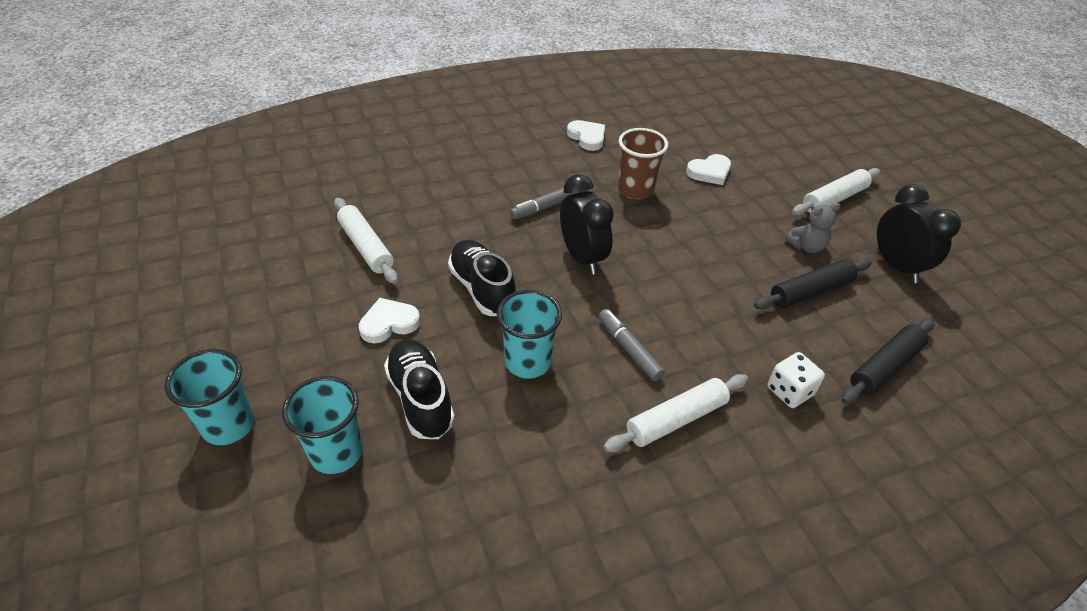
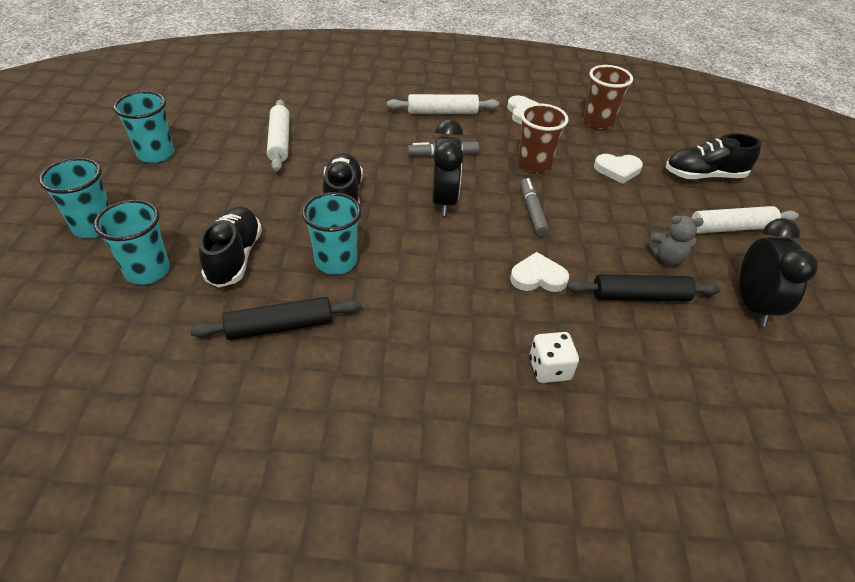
camera: 25 degrees right, 0 degrees up
white heart [359,298,420,343] -> white heart moved to [510,252,569,292]
grey marker [599,309,665,381] -> grey marker moved to [521,178,549,236]
white rolling pin [603,374,748,452] -> white rolling pin moved to [387,94,499,114]
black rolling pin [841,319,934,404] -> black rolling pin moved to [190,297,362,340]
none -> turquoise cup [113,91,174,163]
none -> brown cup [583,65,633,129]
none -> black shoe [666,133,762,179]

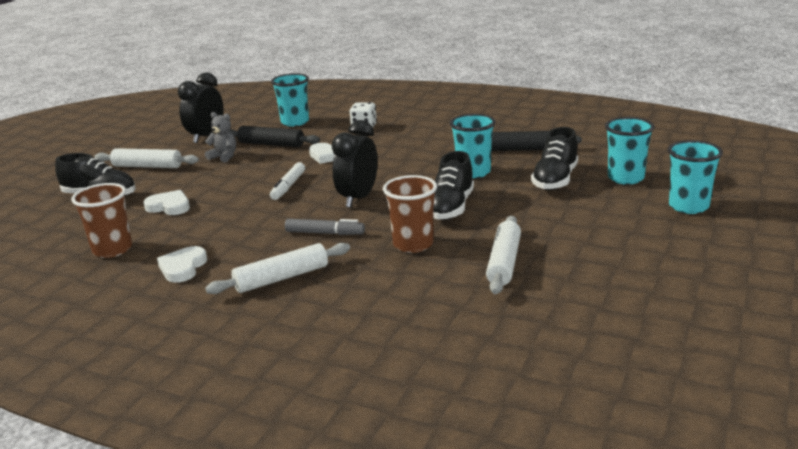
camera: 155 degrees left, 20 degrees down
turquoise cup [113,91,174,163] -> turquoise cup moved to [271,73,309,127]
white rolling pin [387,94,499,114] -> white rolling pin turned 45 degrees counterclockwise [205,243,350,294]
brown cup [518,103,569,173] -> brown cup moved to [383,175,437,253]
grey marker [521,178,549,236] -> white marker [270,162,305,200]

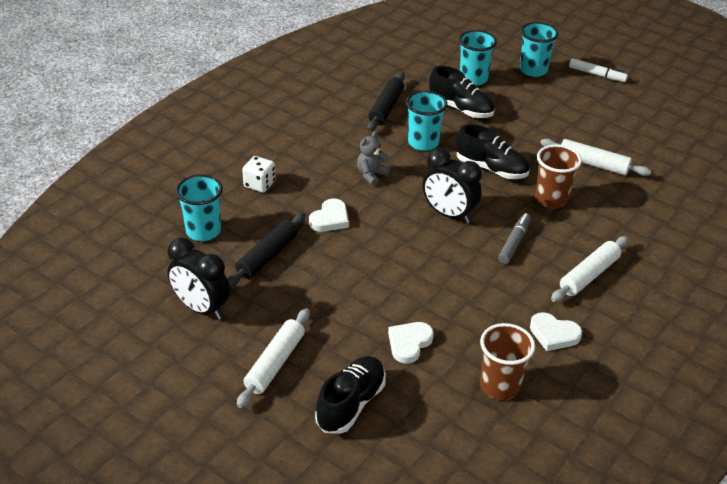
camera: 80 degrees left, 15 degrees up
grey teddy bear [205,112,236,163] -> grey teddy bear moved to [357,131,390,186]
white rolling pin [205,243,350,294] -> white rolling pin turned 60 degrees clockwise [551,236,628,302]
white marker [270,162,305,200] -> white marker moved to [569,58,628,82]

